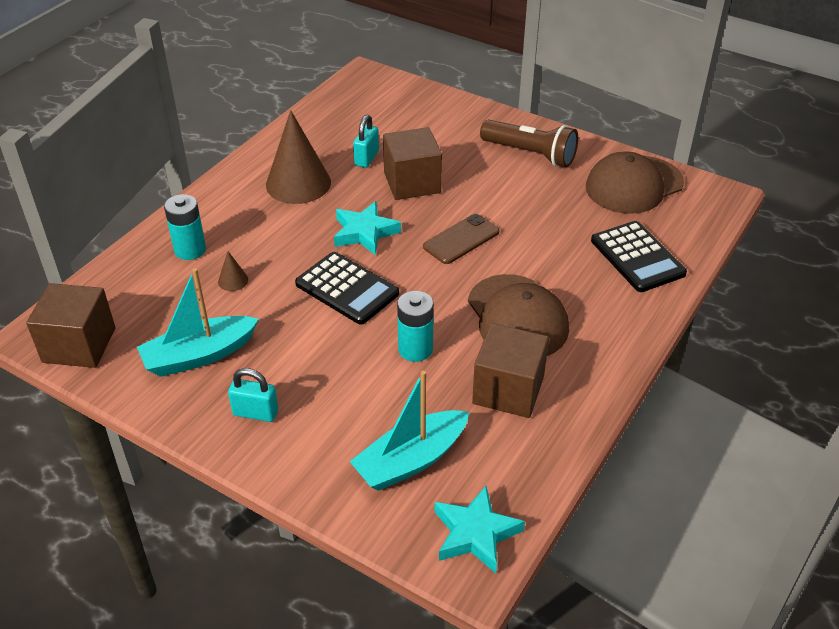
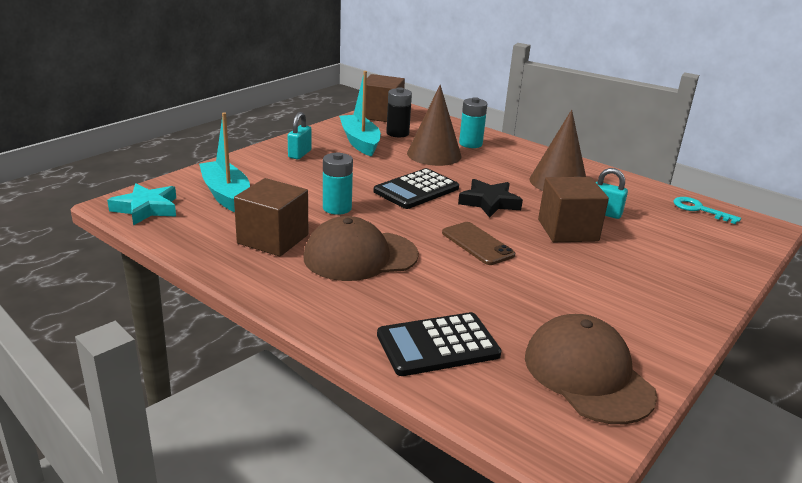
camera: 95 degrees right, 15 degrees down
brown cone [218,251,248,291] -> brown cone [407,85,462,166], size x2.41
turquoise star [334,201,401,255] -> black star [458,179,523,218]
brown flashlight [480,120,578,167] -> none
none -> black battery [386,87,412,137]
none -> turquoise key [673,197,741,224]

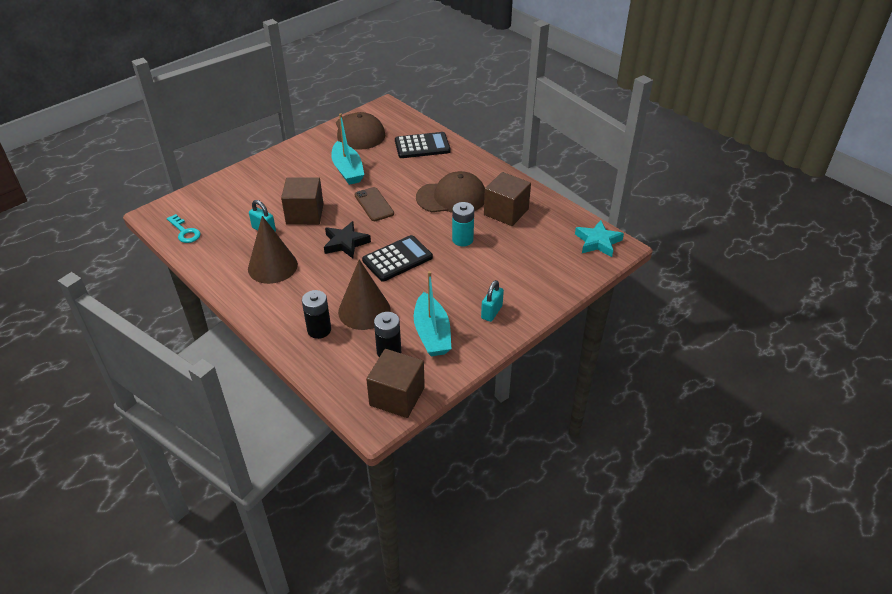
camera: 170 degrees left, 15 degrees up
turquoise boat [199,113,250,212] -> turquoise boat moved to [331,113,364,185]
turquoise battery [459,97,487,148] -> black battery [302,290,331,339]

